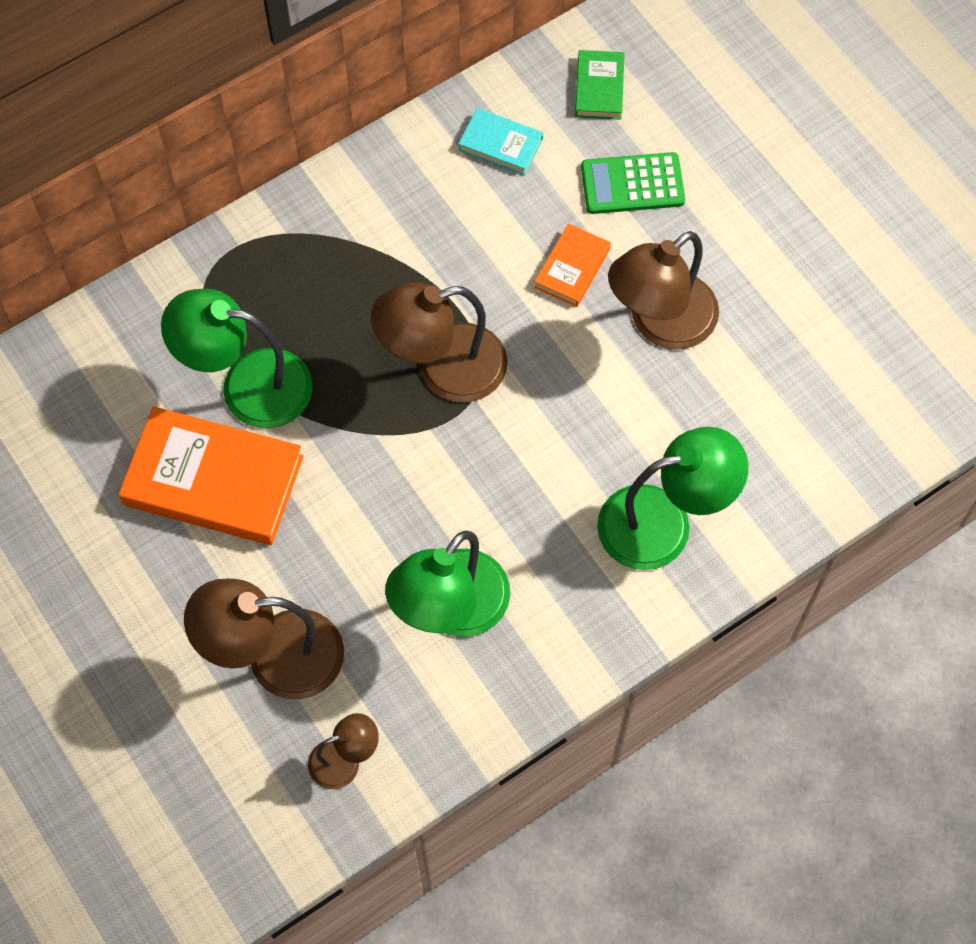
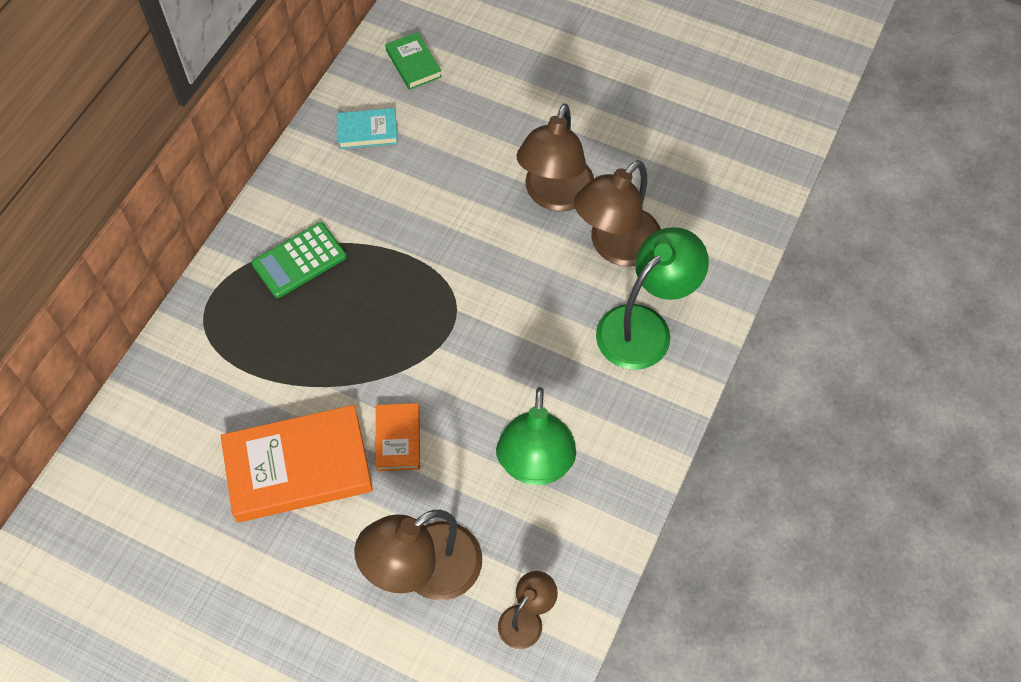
camera: 30 degrees left, 5 degrees down
green lamp [161,289,313,428] -> none
brown lamp [371,282,508,403] -> brown lamp moved to [574,160,661,266]
orange book [534,223,611,307] -> orange book moved to [375,403,420,471]
green calculator [581,152,685,214] -> green calculator moved to [252,222,347,298]

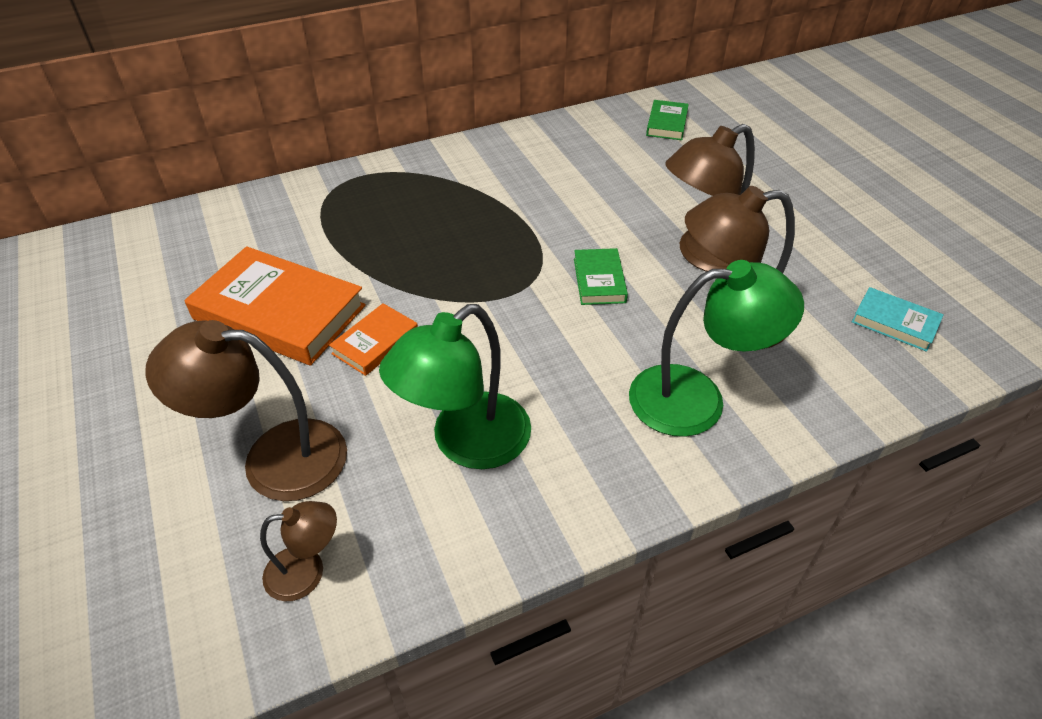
camera: 40 degrees right, 15 degrees down
green calculator [252,222,347,298] -> none
turquoise book [337,108,398,149] -> turquoise book moved to [852,287,944,352]
none -> green book [574,248,628,305]

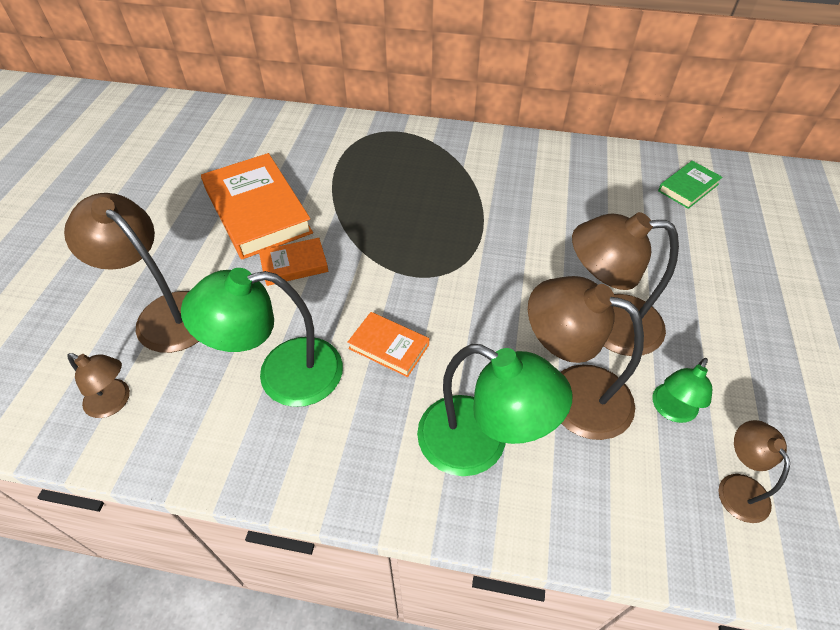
camera: 35 degrees right, 5 degrees up
green book [574,248,628,305] -> none
turquoise book [852,287,944,352] -> brown lamp [718,420,790,523]
none -> orange book [347,312,429,377]
none -> green lamp [652,358,712,423]

